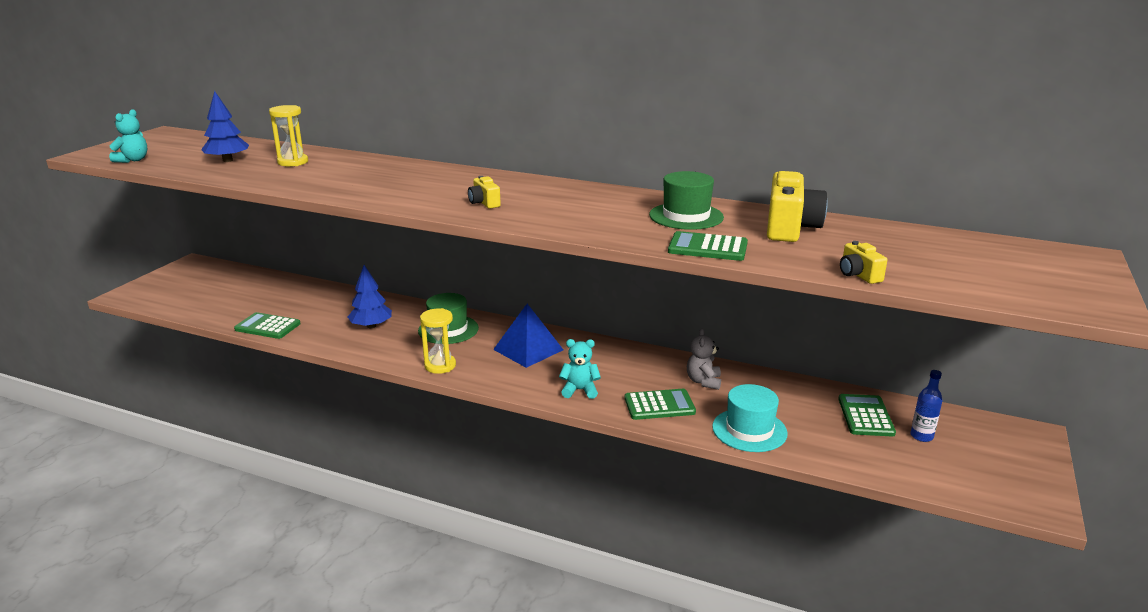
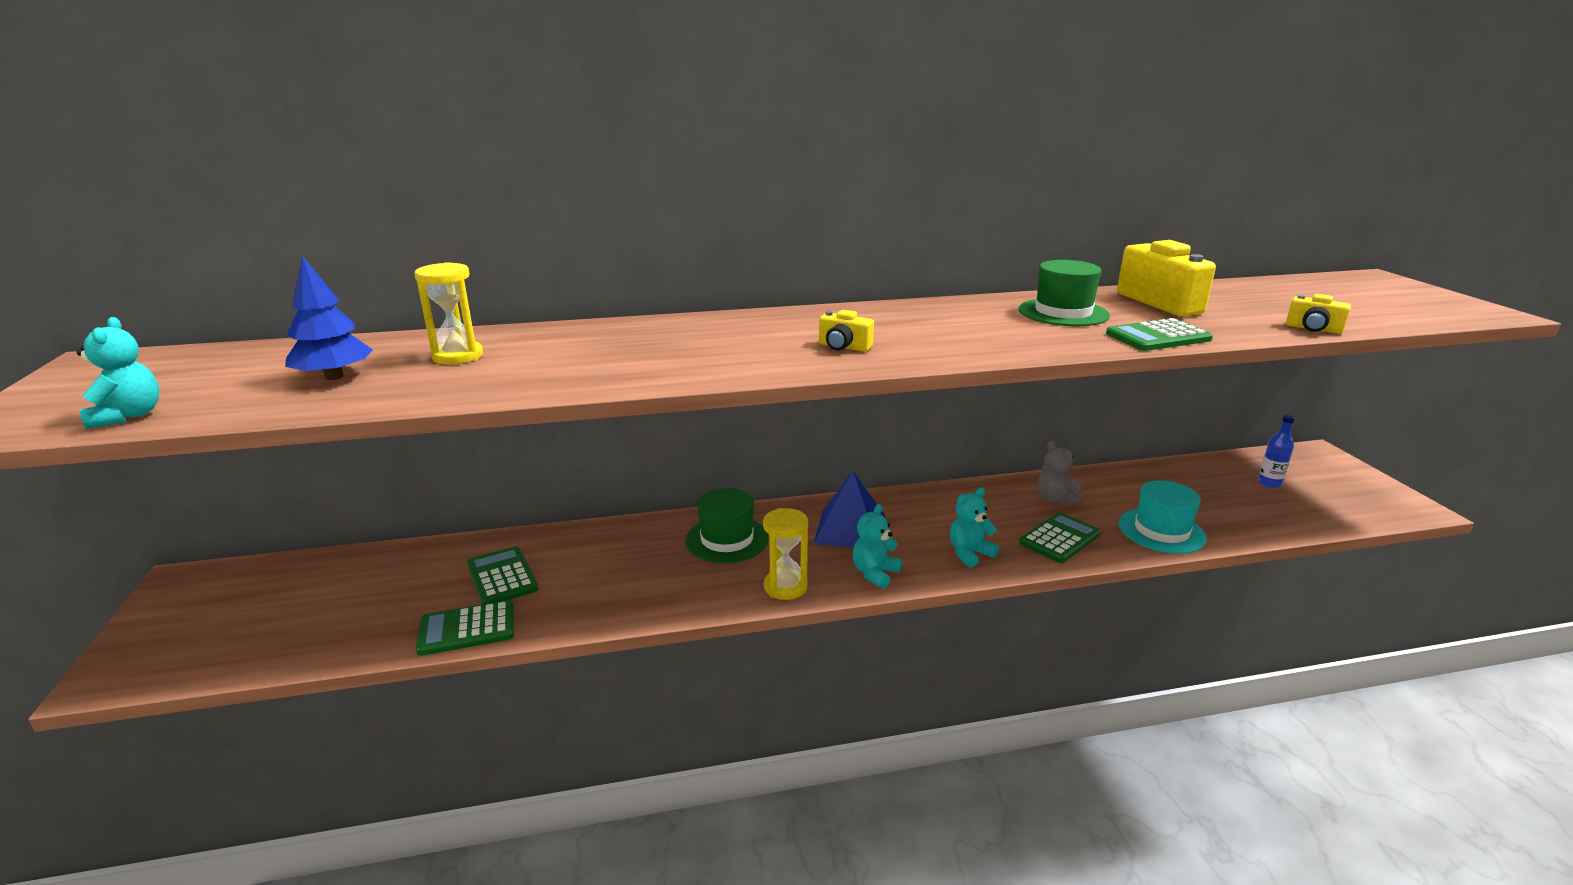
camera: 35 degrees left, 0 degrees up
blue tree [348,265,392,328] -> none
green calculator [838,394,896,436] -> green calculator moved to [467,546,538,604]
none -> turquoise teddy bear [853,504,902,589]

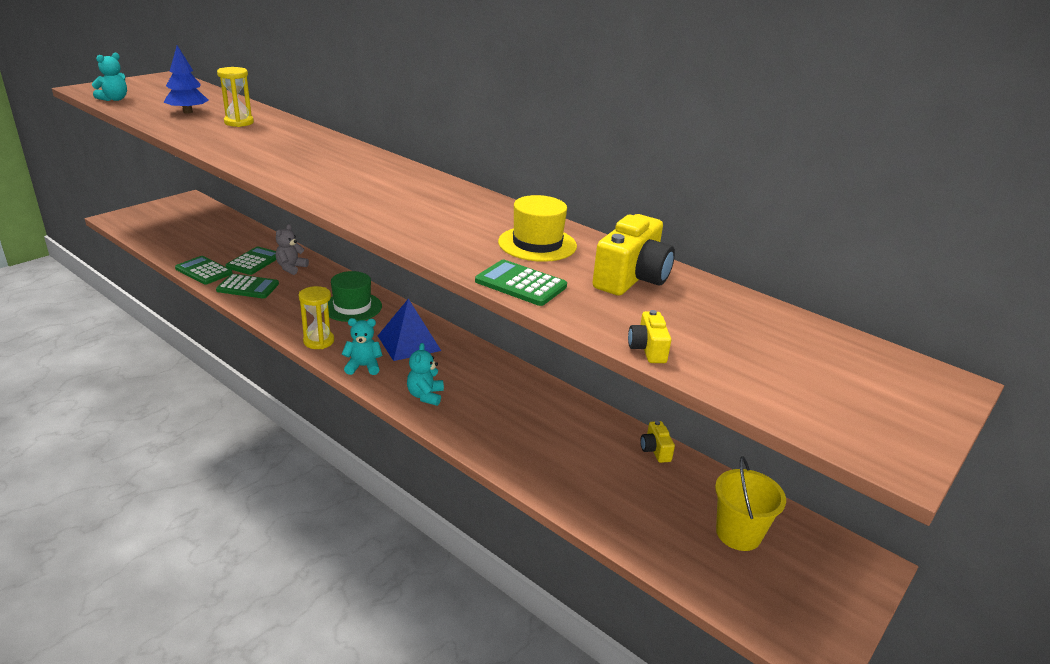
camera: 50 degrees right, 5 degrees up
yellow camera [819,310,874,352] -> yellow camera moved to [640,421,675,463]
turquoise teddy bear [950,487,999,568] -> turquoise teddy bear turned 105 degrees counterclockwise [407,343,444,406]
green hat [1019,260,1110,326] -> yellow hat [498,195,577,262]
green calculator [1019,512,1101,563] -> green calculator moved to [216,274,279,299]
grey teddy bear [1038,441,1083,505] -> grey teddy bear moved to [276,224,309,275]
turquoise hat [1119,480,1207,554] -> none
blue bottle [1258,415,1295,488] -> yellow bucket [715,456,786,551]

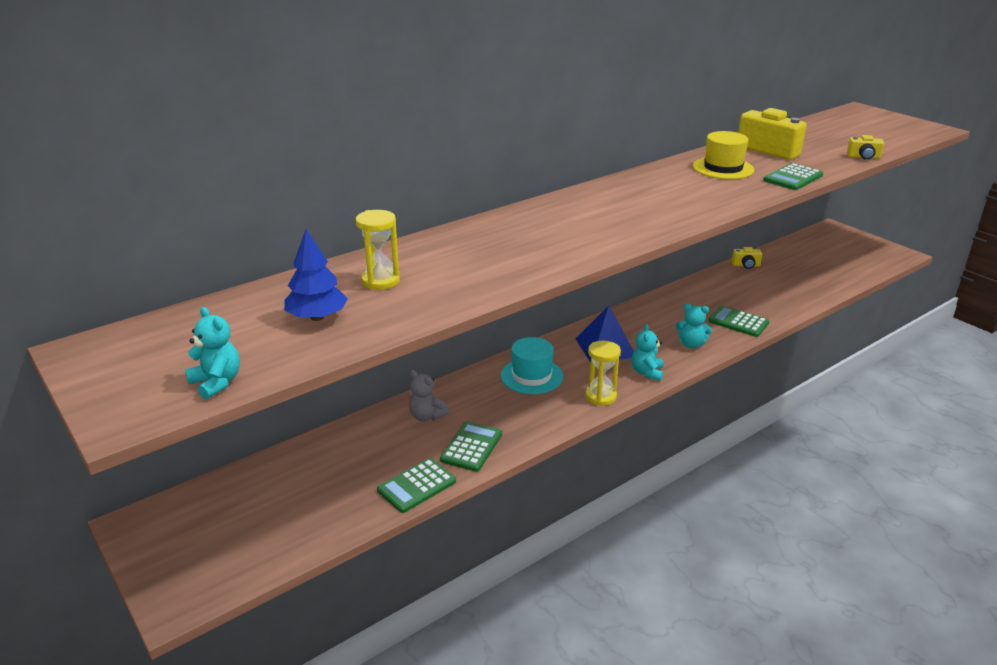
camera: 75 degrees left, 0 degrees up
green calculator [226,246,276,275] -> green calculator moved to [708,306,769,337]
green hat [323,271,382,322] -> turquoise hat [500,337,563,394]
yellow bucket [715,456,786,551] -> none

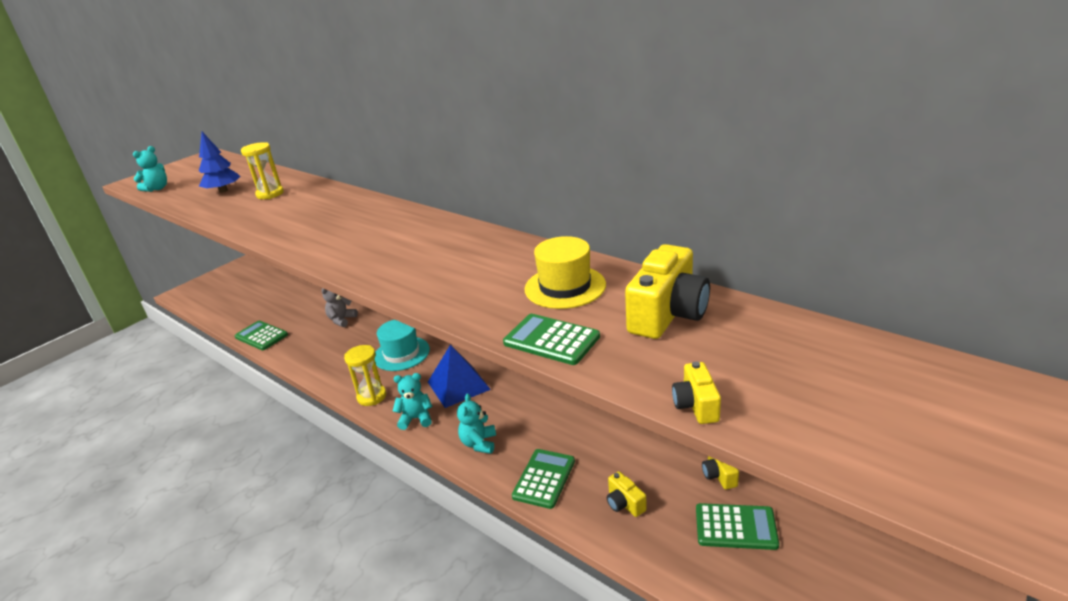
camera: 80 degrees right, 0 degrees up
green calculator [440,421,502,472] -> green calculator moved to [696,503,779,550]
none -> yellow camera [607,471,647,517]

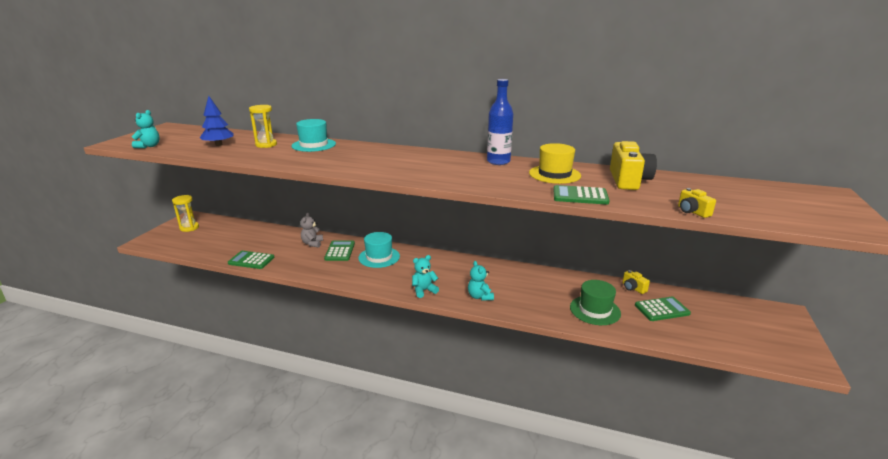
camera: 25 degrees left, 5 degrees down
yellow hourglass [344,345,386,406] -> yellow hourglass moved to [172,195,199,232]
blue pyramid [428,345,491,408] -> none
green calculator [512,449,575,509] -> green calculator moved to [324,240,355,261]
yellow camera [607,471,647,517] -> green hat [570,280,621,325]
none -> turquoise hat [292,119,336,152]
none -> blue bottle [487,79,513,165]

